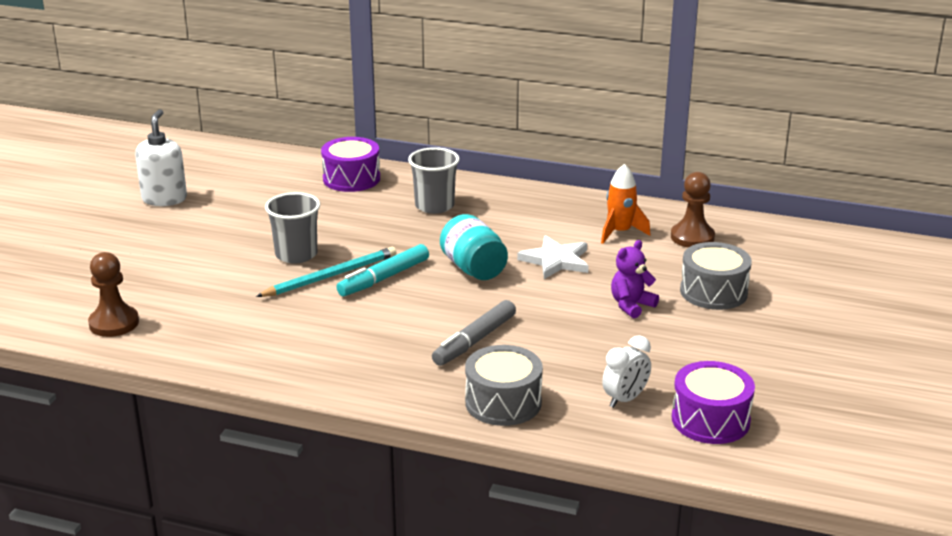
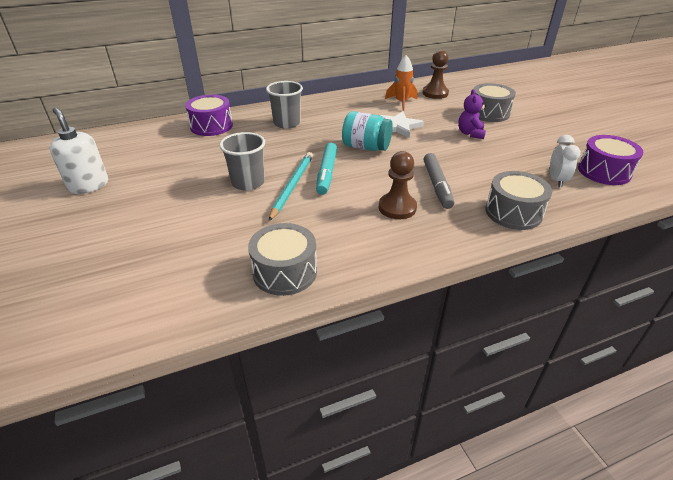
camera: 40 degrees left, 10 degrees up
brown pawn [88,252,139,337] -> brown pawn moved to [379,151,417,219]
none -> grey drum [248,223,317,296]

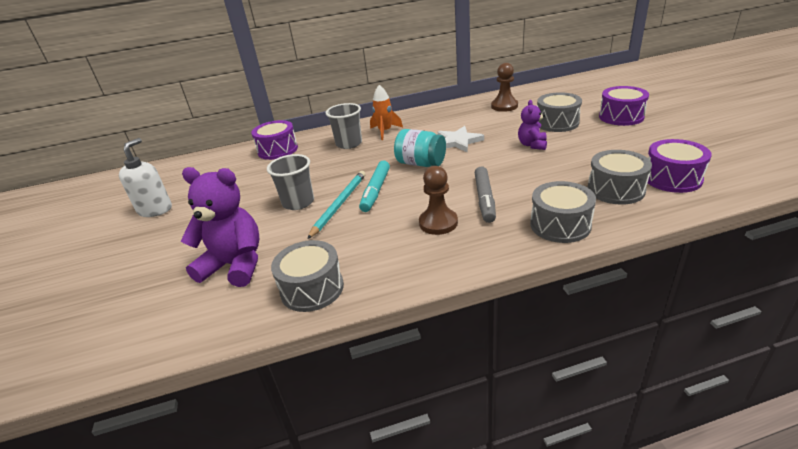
camera: 10 degrees right, 5 degrees down
white soap dispenser [50,108,108,194] -> white soap dispenser turned 45 degrees clockwise [119,138,172,217]
orange rocket [385,55,417,111] -> orange rocket moved to [370,85,403,140]
white clock [550,135,581,187] -> grey drum [588,150,652,205]
none -> purple teddy bear [181,167,259,287]
none -> purple drum [599,86,649,126]

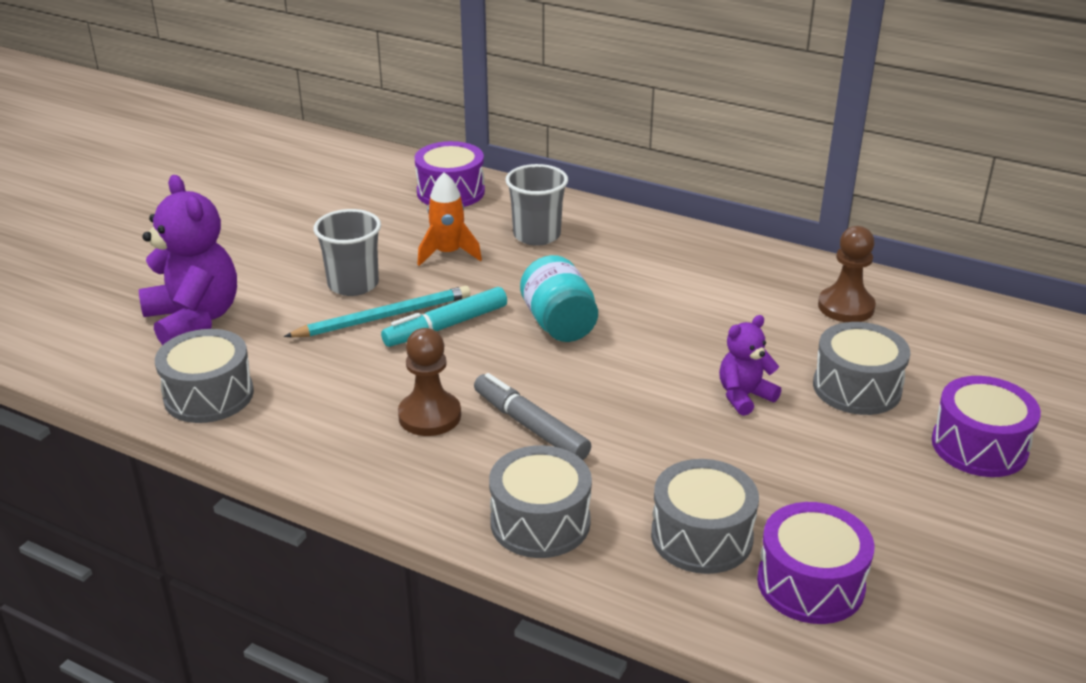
camera: 40 degrees right, 0 degrees up
white soap dispenser [119,138,172,217] -> none
orange rocket [370,85,403,140] -> orange rocket moved to [417,172,482,266]
white star [438,126,484,152] -> none
grey marker [475,167,496,223] -> grey marker turned 90 degrees clockwise [474,373,591,460]

